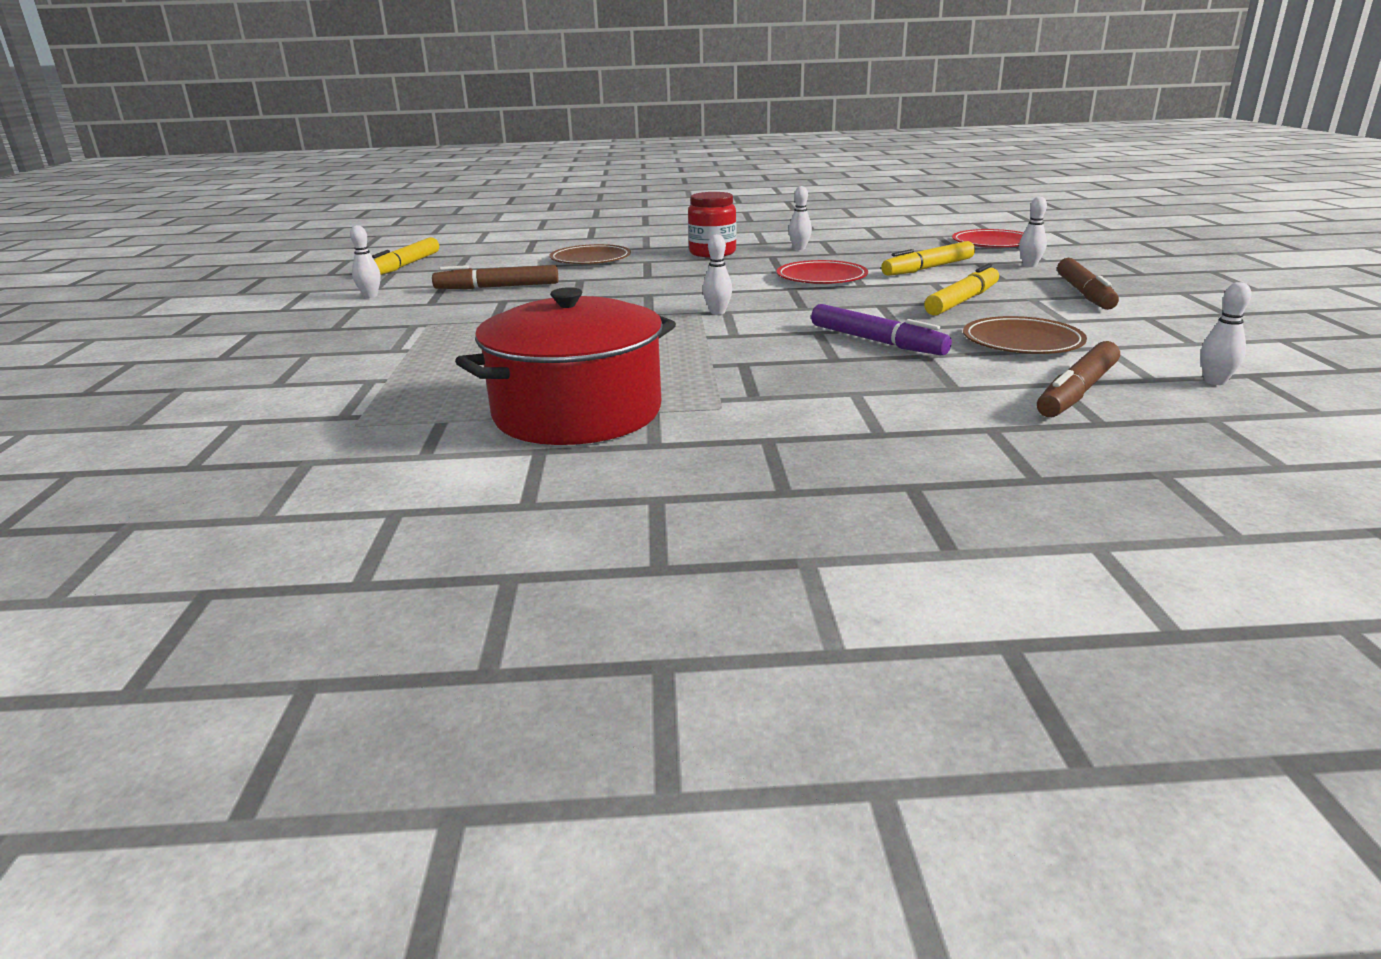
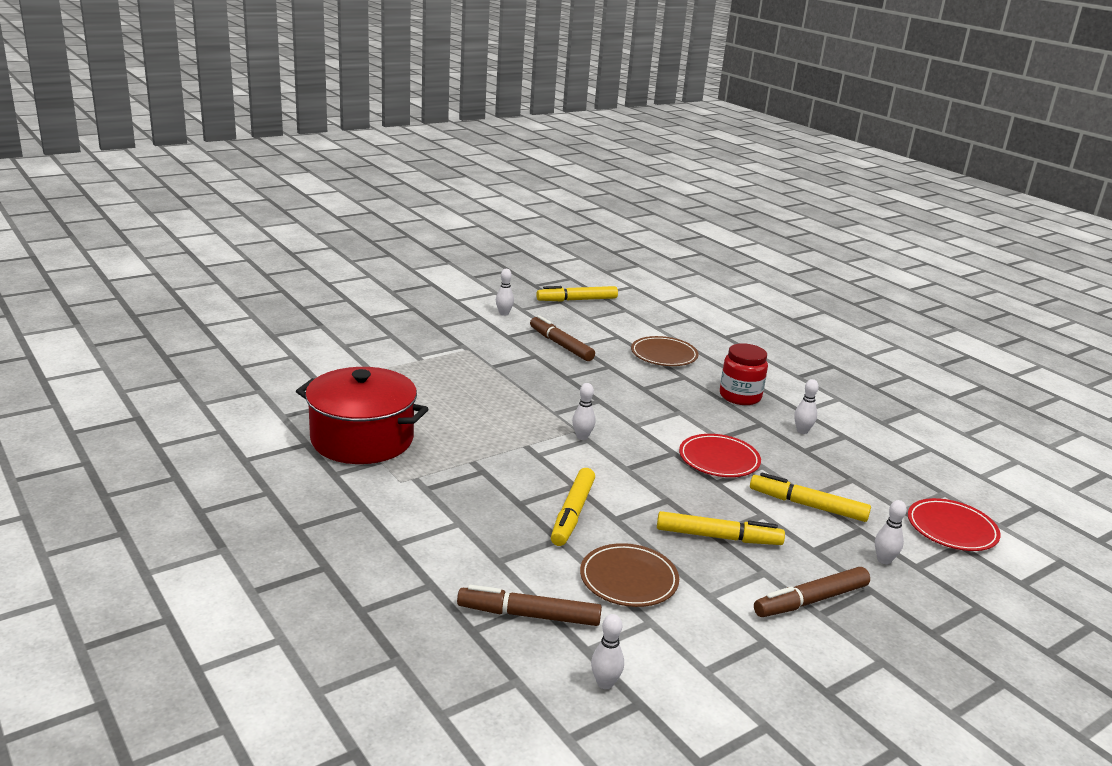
camera: 55 degrees right, 0 degrees up
purple marker [811,304,952,355] -> yellow marker [551,468,595,546]

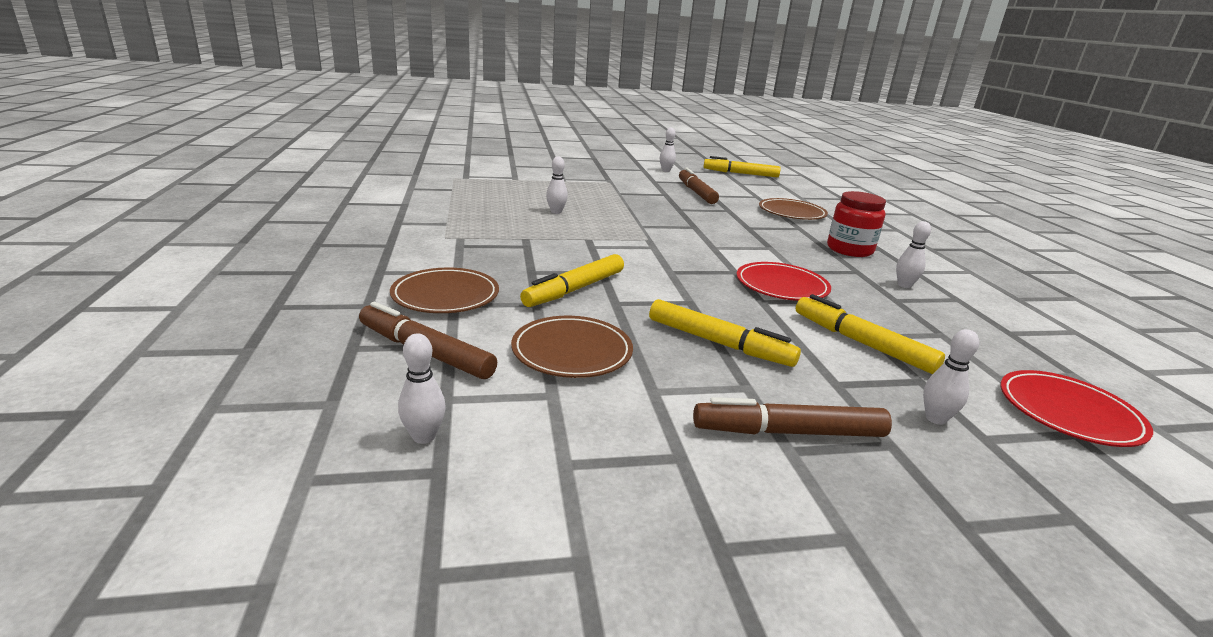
camera: 25 degrees right, 0 degrees up
red pot [296,367,428,464] -> none
white bowling pin [572,383,595,440] -> white bowling pin moved to [546,156,568,214]
none -> brown plate [390,268,499,313]

